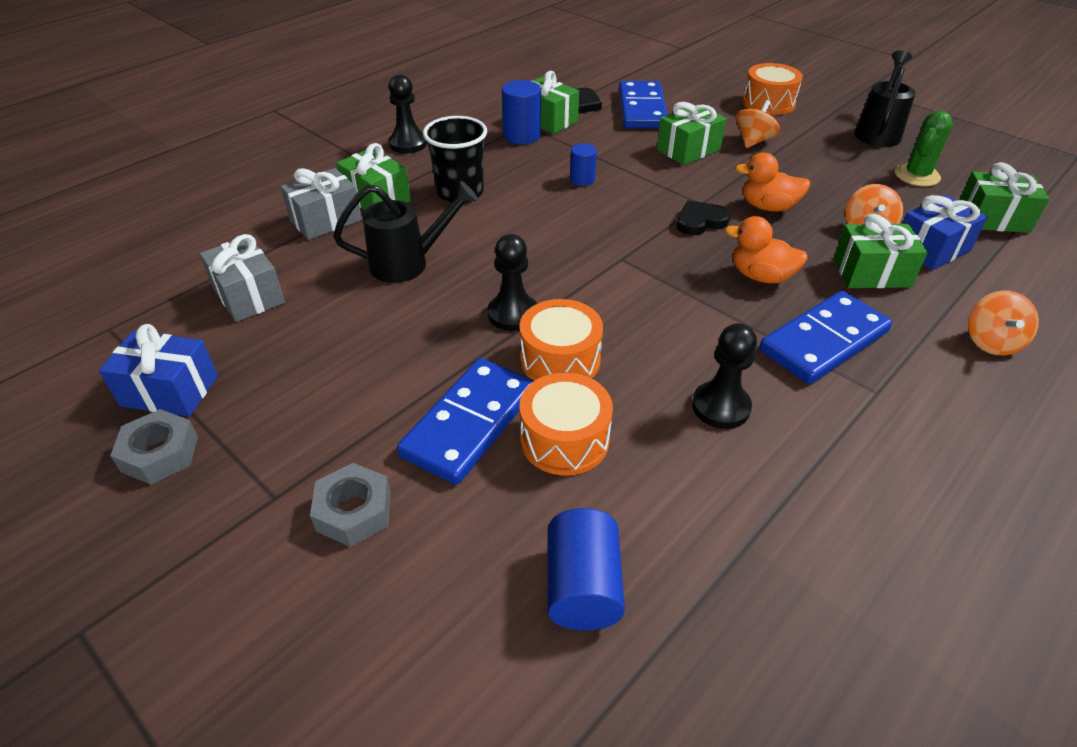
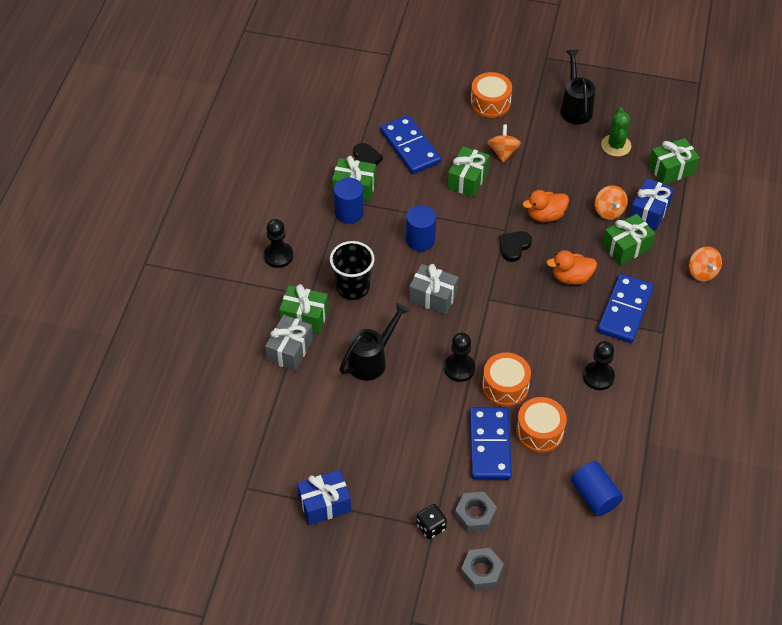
camera: 30 degrees left, 10 degrees up
grey nut [110,409,198,485] -> grey nut moved to [461,548,504,590]
grey gift [200,234,285,322] -> grey gift moved to [409,264,459,315]
blue cylinder [570,144,597,186] -> blue cylinder [406,205,436,251], size x1.62
none -> black dice [416,504,447,539]

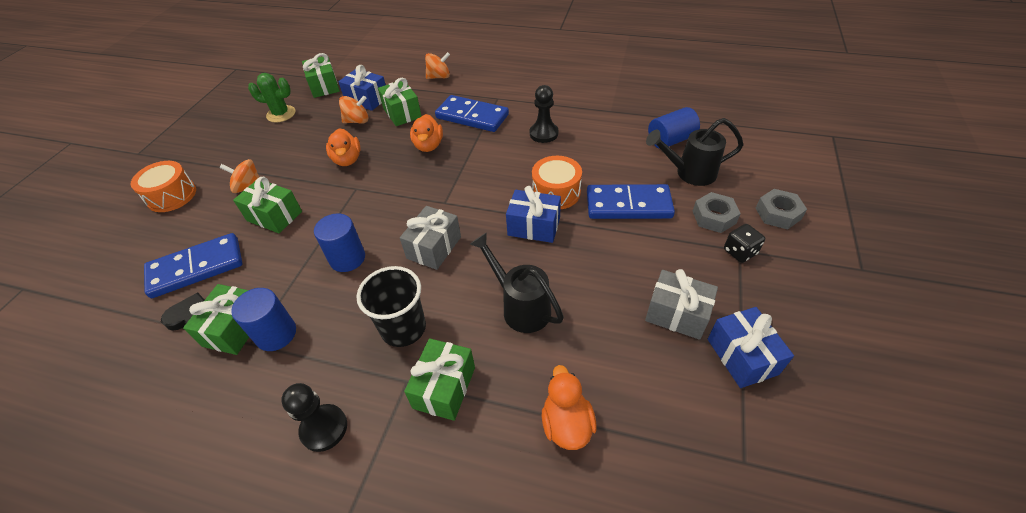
camera: 85 degrees left, 5 degrees down
grey gift [265,315,313,371] -> grey gift moved to [645,269,718,340]
black pawn [444,333,475,382] -> blue gift [506,186,561,243]
black heart [499,231,532,262] -> none
orange drum [516,397,567,453] -> none
black watering can [560,49,595,124] -> black watering can moved to [646,118,743,186]
none -> orange duck [542,365,597,450]

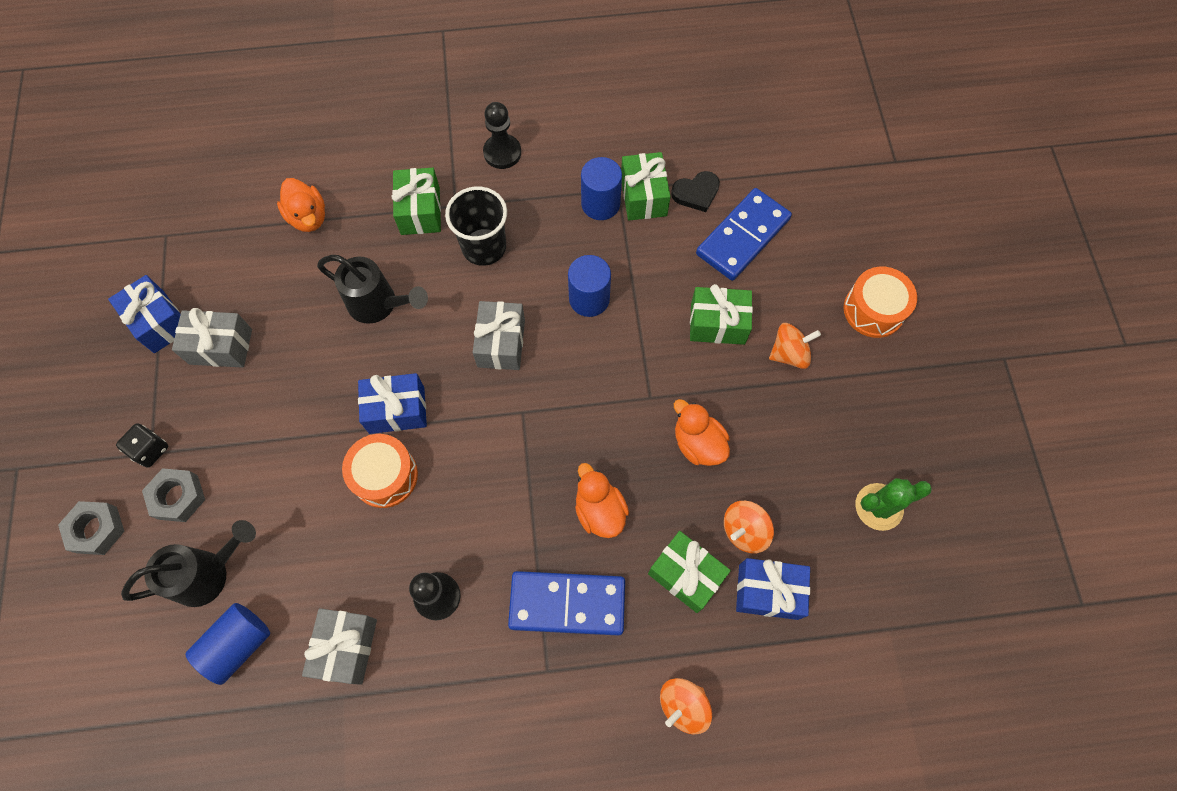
camera: 155 degrees right, 20 degrees up
green gift [302,53,340,98] -> none
blue domino [587,184,675,219] -> none
none -> grey gift [302,608,377,685]

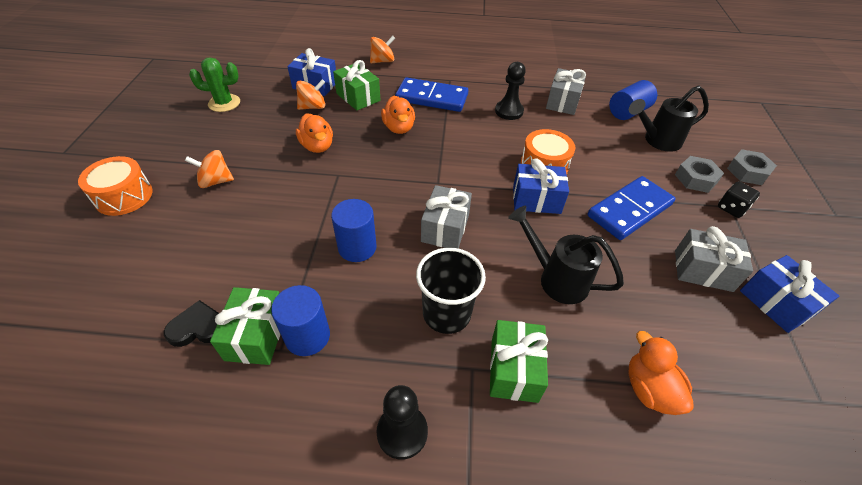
camera: 170 degrees left, 20 degrees down
green gift [690,284,753,345] -> none
blue domino [696,188,792,281] -> blue domino moved to [588,176,675,240]

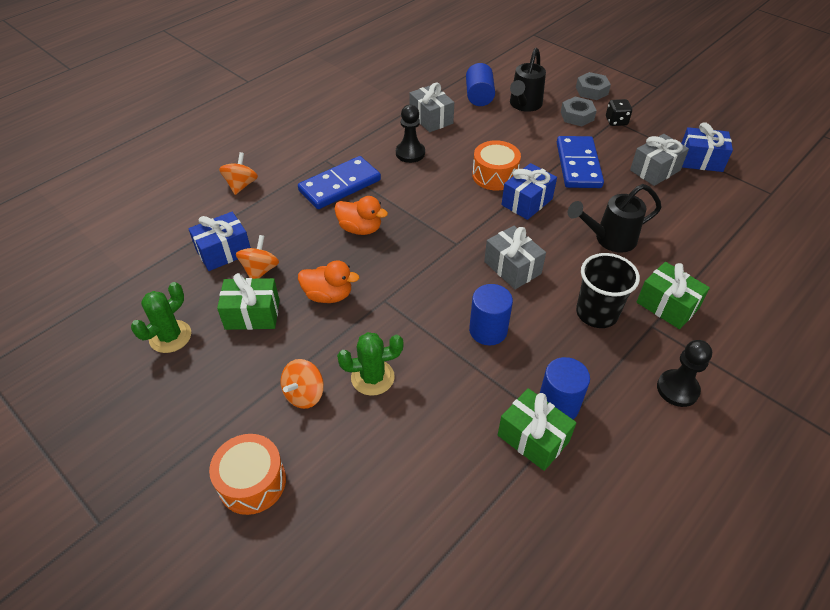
camera: 50 degrees left, 0 degrees up
black heart [164,300,219,347] -> none
green gift [333,60,380,110] -> green gift moved to [217,273,279,330]
orange duck [629,331,694,415] -> none
none -> green cactus [337,332,403,396]

